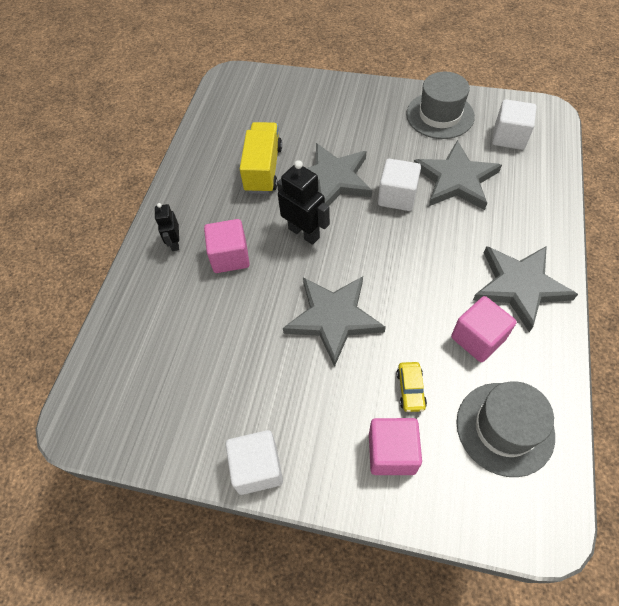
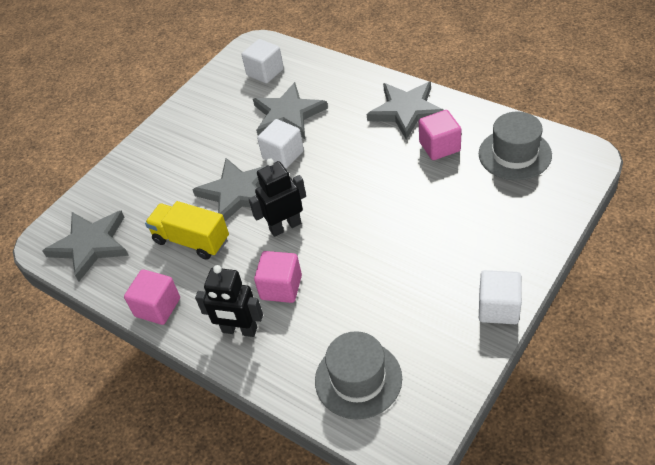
camera: 65 degrees left, 10 degrees down
black robot [155,203,179,251] -> black robot [195,265,263,337], size x1.66
grey star [283,276,386,367] -> grey star moved to [43,211,129,281]
pink cube [369,418,422,475] -> pink cube moved to [124,269,180,325]
yellow car [396,362,427,412] -> none
grey hat [406,72,475,139] -> grey hat moved to [315,331,402,419]

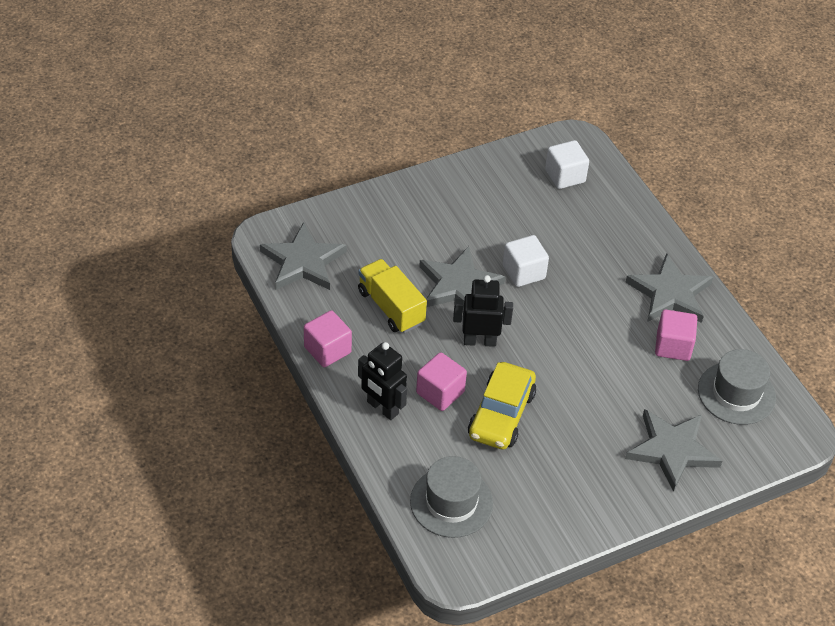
camera: 20 degrees right, 0 degrees up
grey star [253,82,328,139] -> grey star moved to [625,409,722,492]
white cube [479,270,522,324] -> none
none -> yellow car [468,362,536,450]

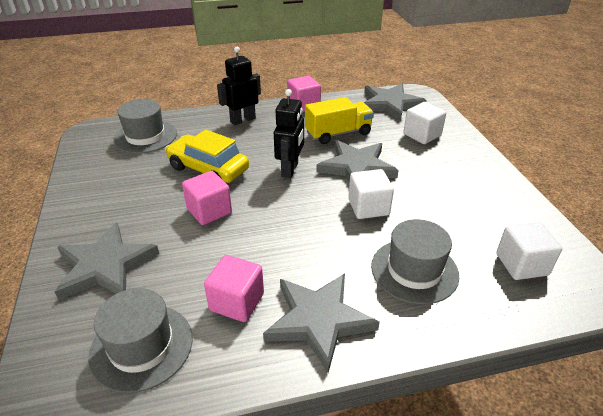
camera: 105 degrees right, 10 degrees down
pink cube [416,352,467,411] -> pink cube moved to [182,171,232,225]
none -> grey hat [371,219,459,304]
none -> white cube [403,102,446,144]

